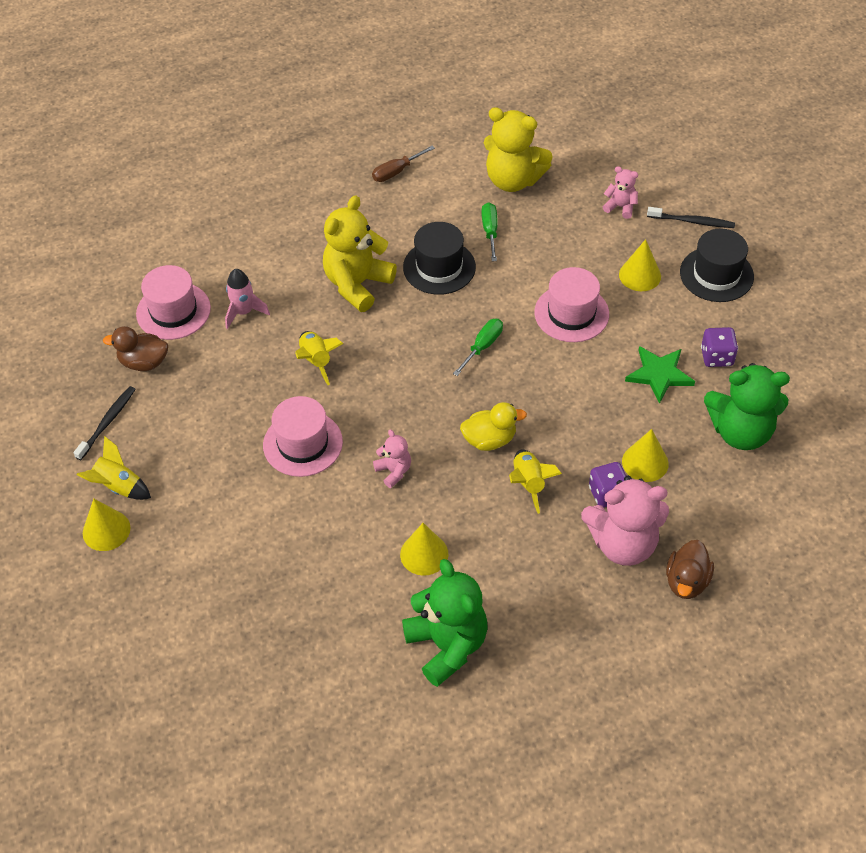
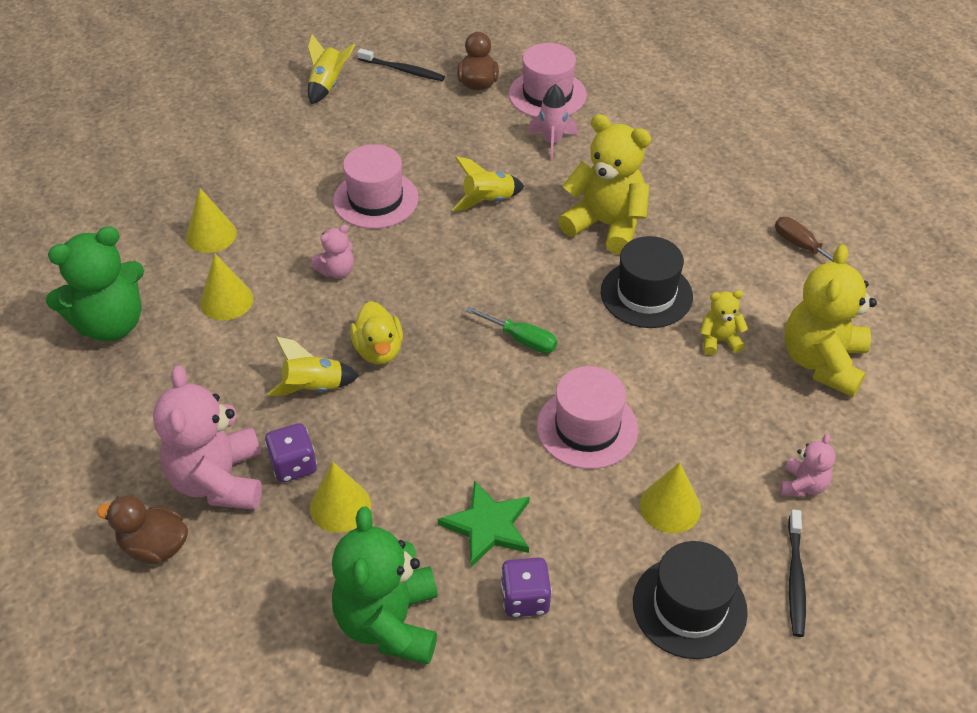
camera: 85 degrees right, 5 degrees down
yellow cone [83,499,130,551] -> yellow cone moved to [186,187,237,253]
green screwdriver [481,202,498,261] -> yellow teddy bear [700,290,748,355]

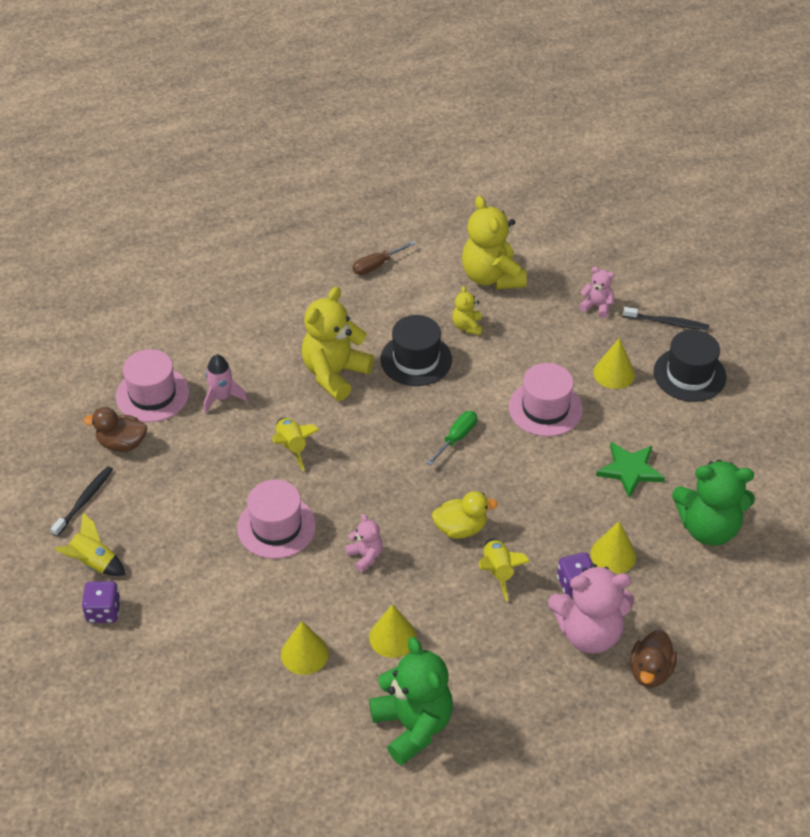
camera: 85 degrees left, 0 degrees up
purple dice [501,557,552,617] -> purple dice moved to [81,581,121,623]
yellow teddy bear [785,244,877,397] -> yellow teddy bear turned 45 degrees clockwise [462,195,527,289]

